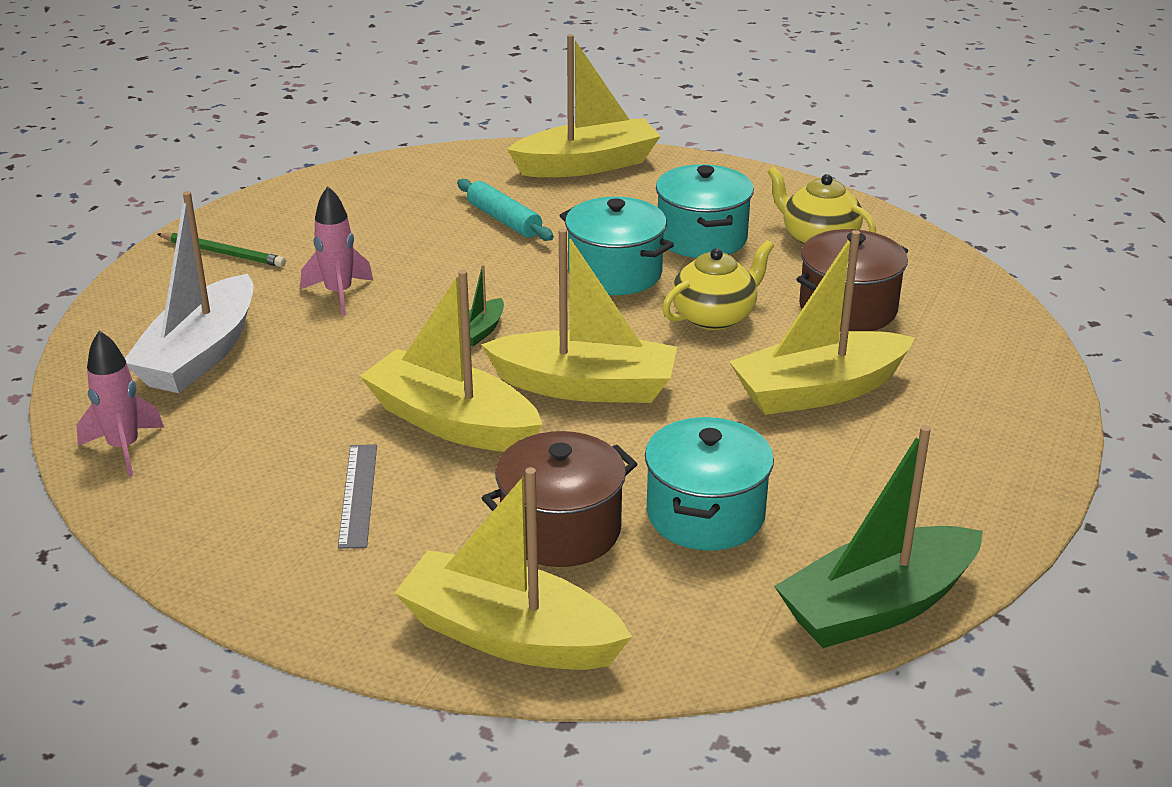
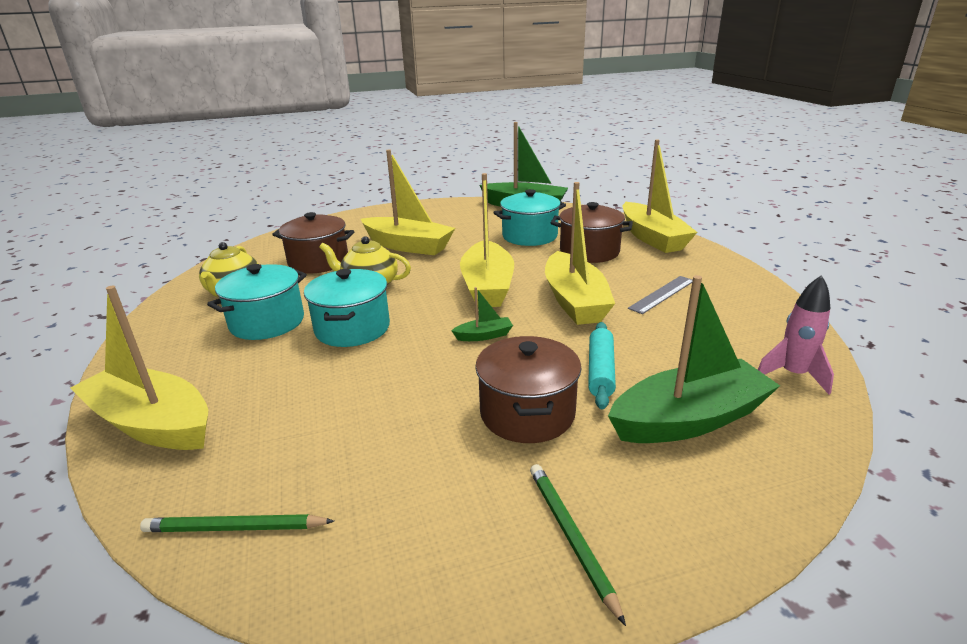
camera: 130 degrees left, 5 degrees down
white boat [125,191,253,393] -> green boat [608,275,780,443]
pink rocket [301,186,373,316] -> brown pot [475,336,581,443]
turquoise rolling pin [457,179,554,241] -> turquoise rolling pin moved to [588,322,616,409]
yellow boat [481,228,677,403] -> yellow boat turned 150 degrees counterclockwise [460,173,514,307]
none -> green pencil [140,514,334,532]

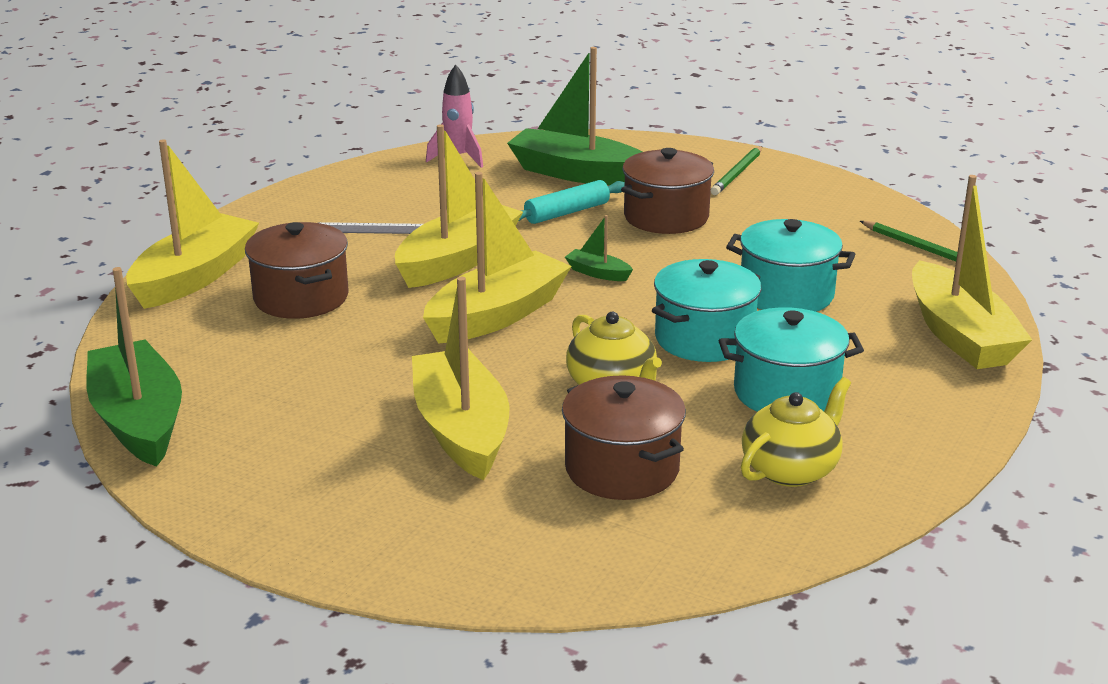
camera: 135 degrees left, 0 degrees up
turquoise pot [493,189,566,246] -> turquoise pot moved to [726,219,855,312]

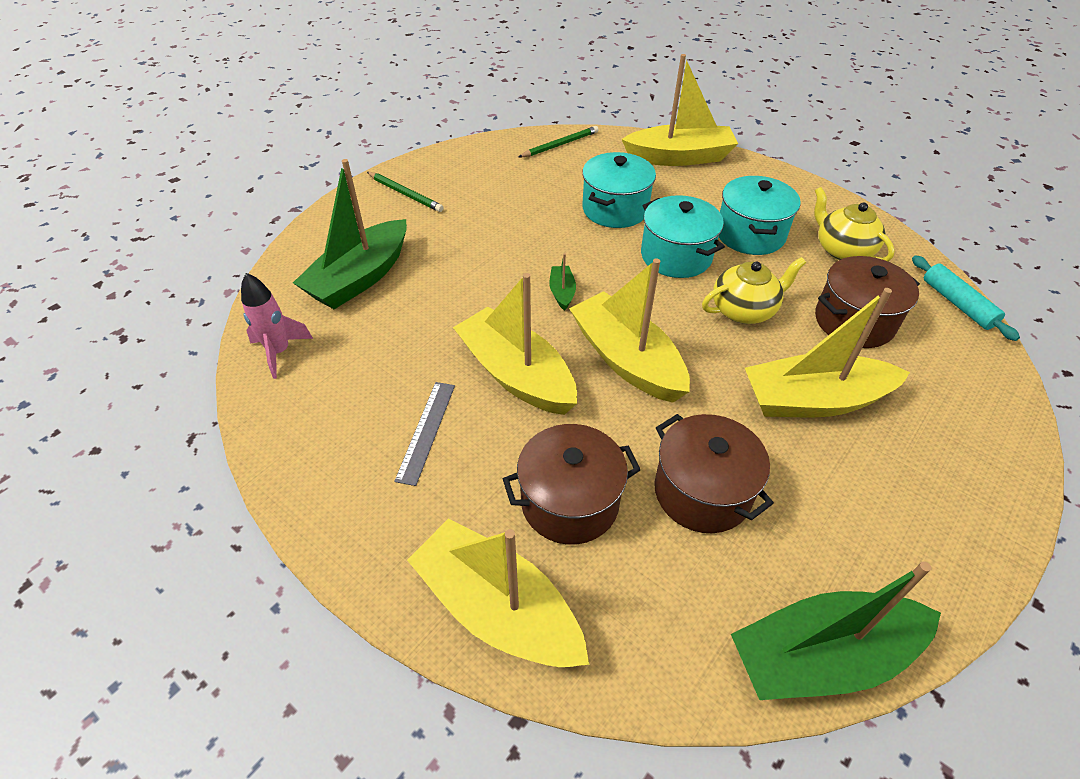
camera: 80 degrees left, 20 degrees up
turquoise rolling pin [519,180,625,224] -> turquoise rolling pin moved to [912,255,1020,341]
green boat [565,215,633,281] -> green boat turned 135 degrees clockwise [549,253,576,311]
brown pot [621,148,714,234] -> brown pot moved to [654,414,774,533]

